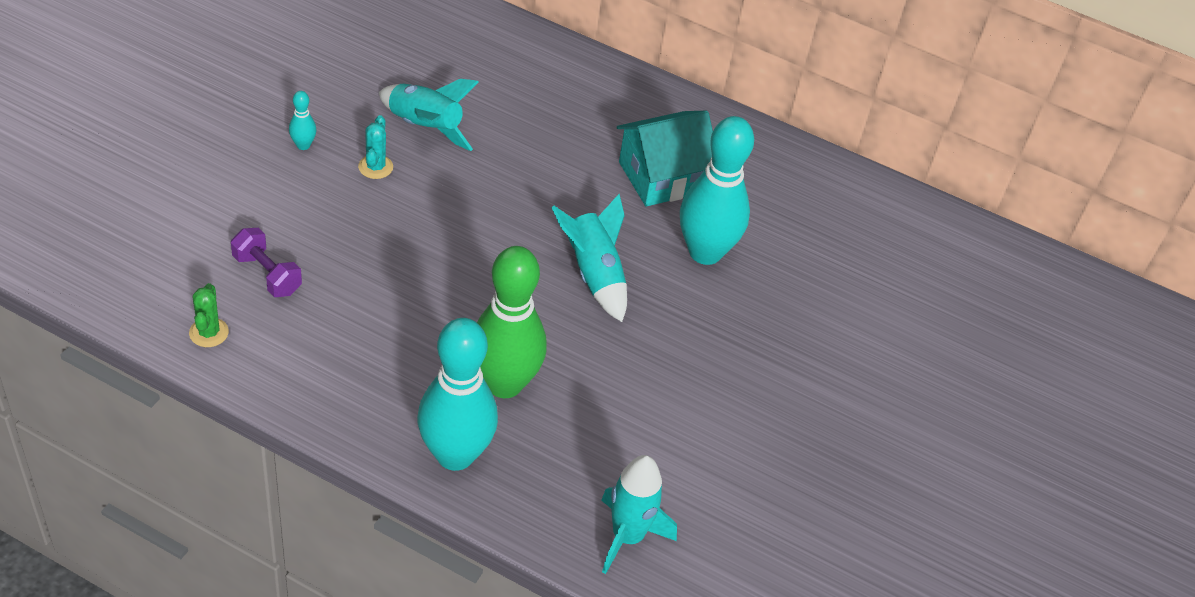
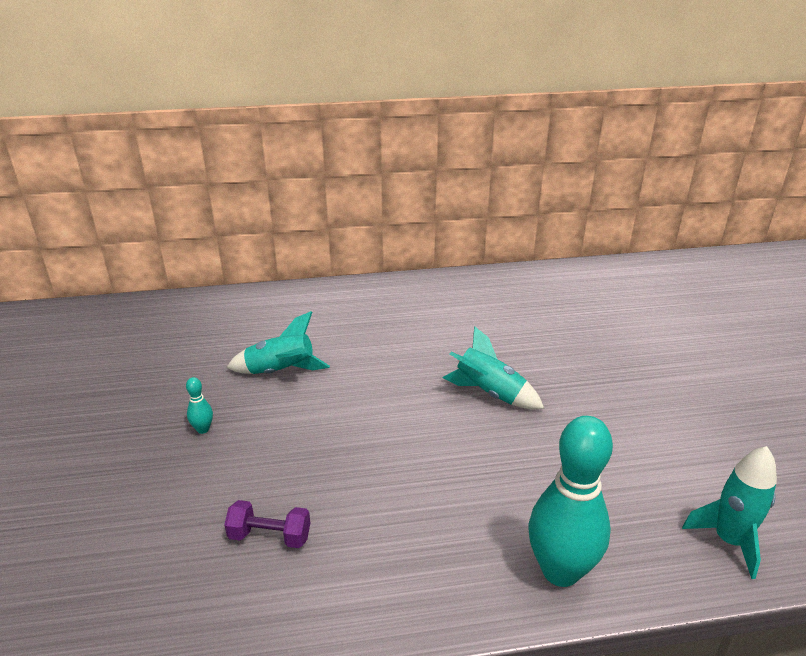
camera: 30 degrees left, 15 degrees down
green cactus [189,283,229,347] -> none
turquoise cactus [358,115,393,179] -> none
green bowling pin [477,246,547,398] -> none
turquoise house [617,111,713,206] -> none
turquoise bowling pin [680,116,754,265] -> none

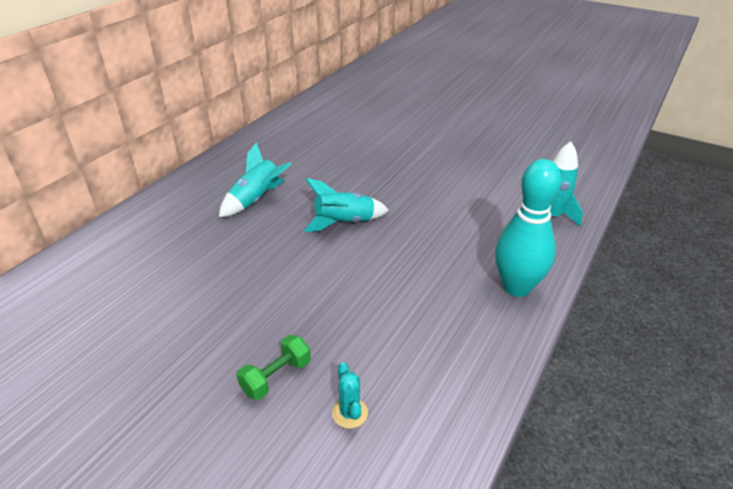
camera: 50 degrees left, 5 degrees up
turquoise bowling pin [186,377,213,434] -> none
purple dumbbell [224,500,310,548] -> turquoise cactus [332,362,368,429]
turquoise rocket [226,311,330,374] -> turquoise rocket moved to [219,142,291,217]
none -> green dumbbell [237,335,311,400]

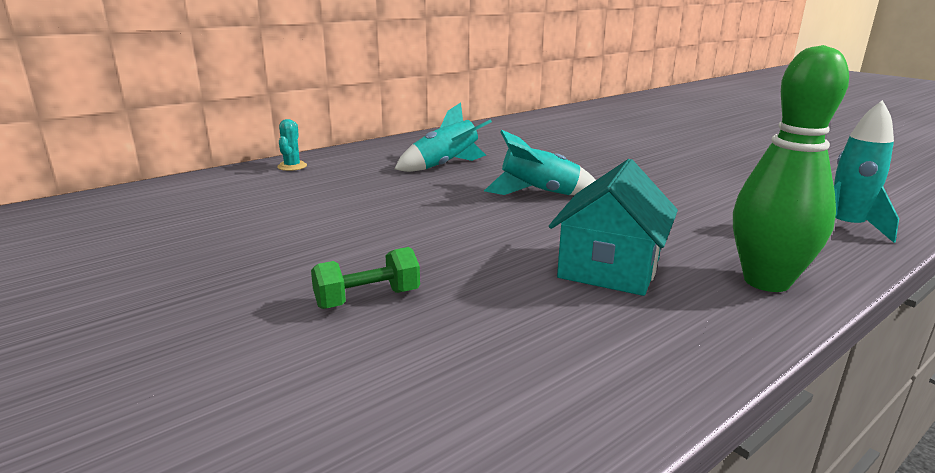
camera: 20 degrees right, 15 degrees down
turquoise cactus [332,362,368,429] -> turquoise cactus moved to [277,119,307,171]
turquoise bowling pin [495,159,561,297] -> green bowling pin [733,45,849,292]
none -> turquoise house [549,159,678,296]

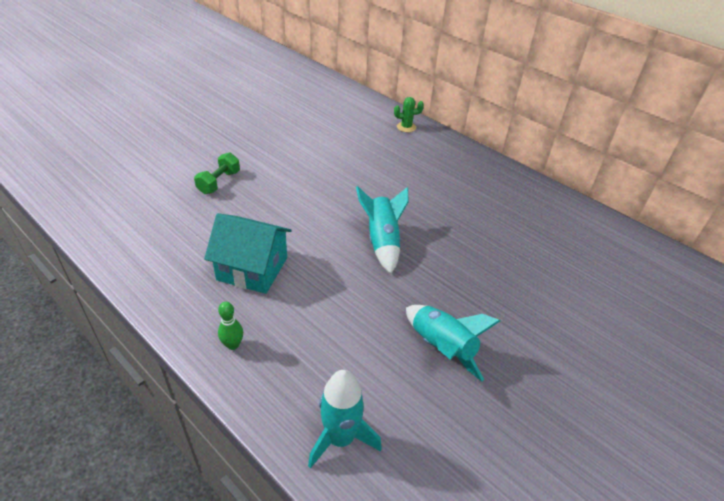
camera: 80 degrees right, 20 degrees up
turquoise cactus [277,119,307,171] -> green cactus [394,97,424,132]
green dumbbell [311,247,420,309] -> green dumbbell turned 60 degrees clockwise [194,152,240,194]
turquoise rocket [395,102,492,172] -> turquoise rocket moved to [406,305,500,381]
green bowling pin [733,45,849,292] -> green bowling pin [218,302,243,350], size x0.41

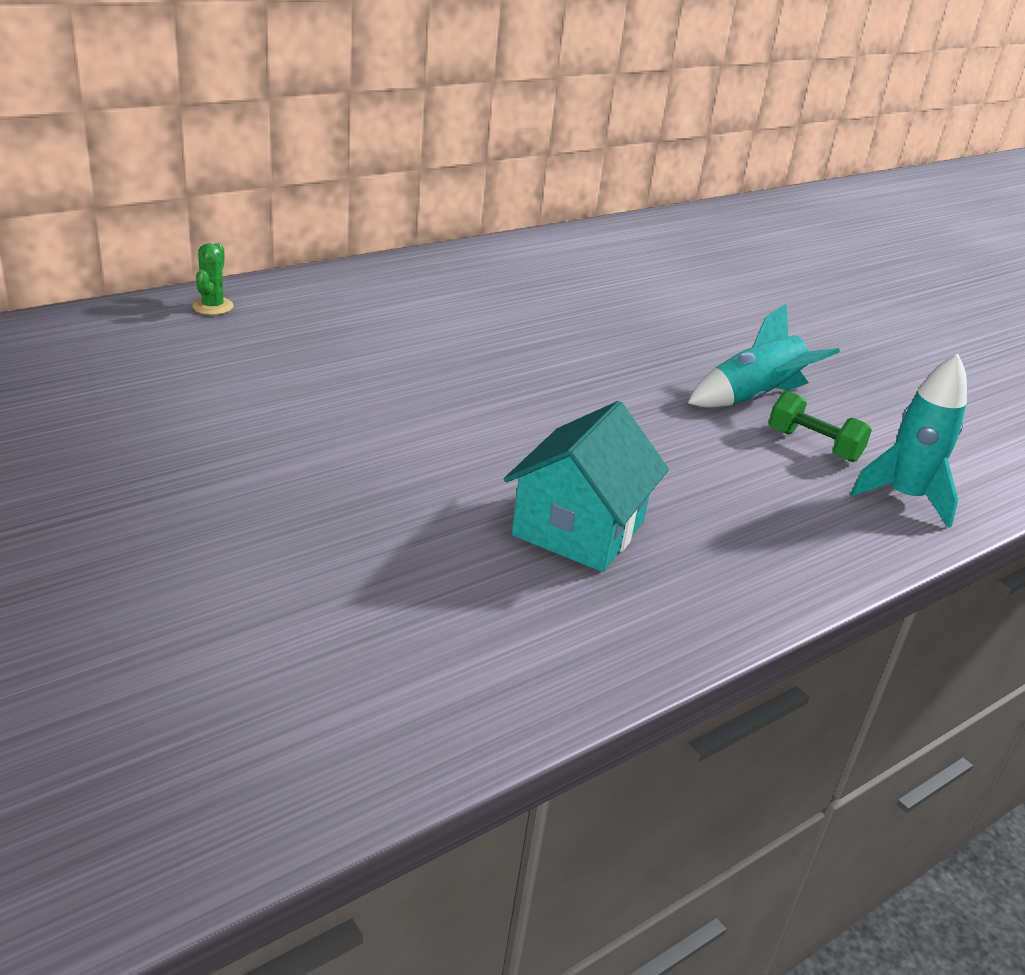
camera: 80 degrees left, 10 degrees down
green dumbbell [194,152,240,194] -> green dumbbell moved to [769,391,872,462]
green bowling pin [218,302,243,350] -> none
turquoise rocket [356,186,409,274] -> none

